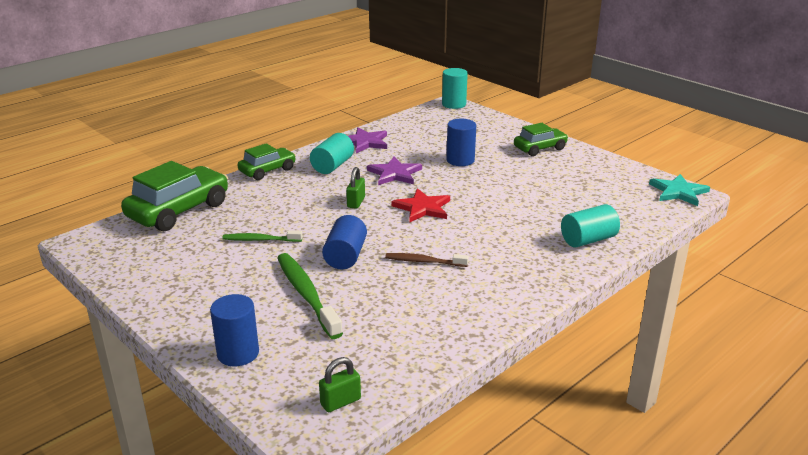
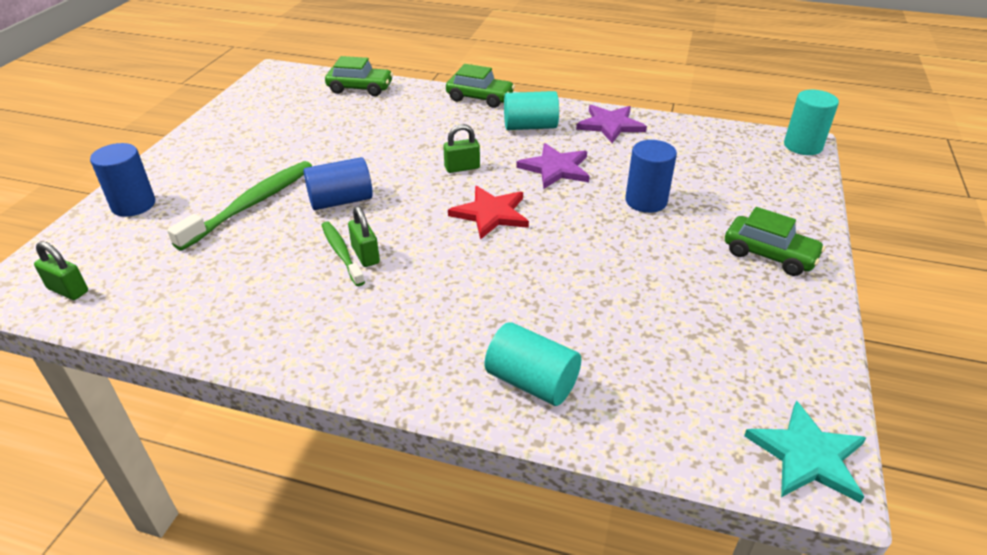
camera: 60 degrees right, 10 degrees up
green car [121,161,228,231] -> green car [325,56,393,96], size x0.60
green toothbrush [223,230,302,242] -> green toothbrush moved to [322,222,365,286]
brown toothbrush [385,253,469,267] -> green padlock [348,206,380,267]

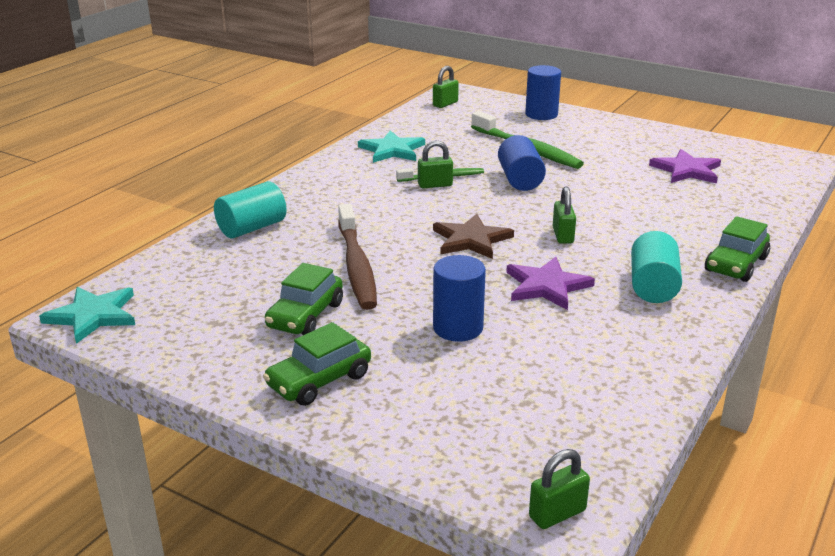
camera: 105 degrees right, 10 degrees down
green car [325,56,393,96] -> green car moved to [265,263,343,335]
red star [448,186,529,240] -> brown star [433,214,514,259]
purple star [576,105,647,143] -> purple star moved to [649,149,721,183]
turquoise cylinder [784,90,839,155] -> green padlock [529,449,590,529]
none -> brown toothbrush [338,204,377,310]
none -> turquoise star [358,130,425,163]

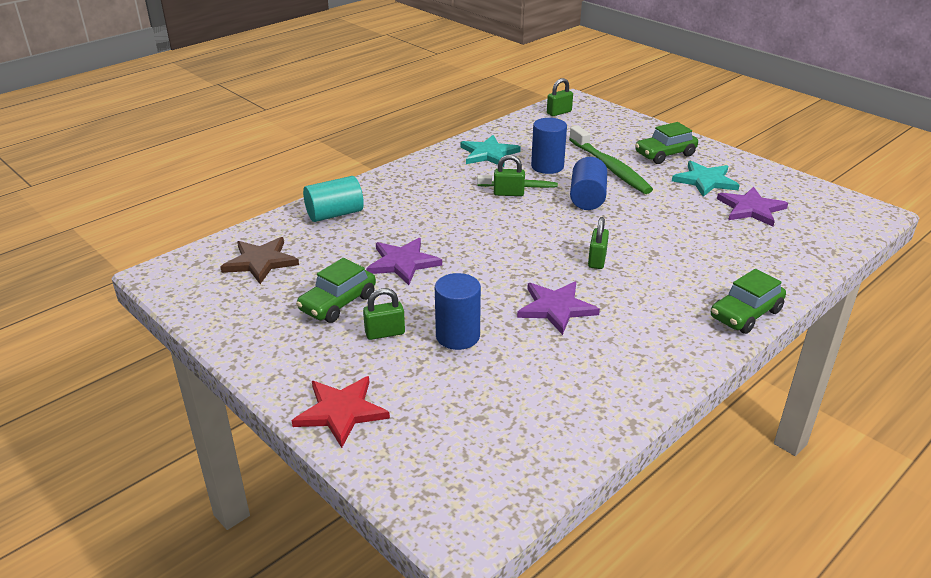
camera: 15 degrees right, 5 degrees up
turquoise star [39,287,135,344] -> turquoise star moved to [672,160,740,197]
green car [263,322,371,406] -> green car moved to [635,122,698,164]
brown toothbrush [338,204,377,310] -> purple star [366,238,442,285]
brown star [433,214,514,259] -> brown star moved to [221,237,299,284]
blue cylinder [525,65,561,120] -> blue cylinder moved to [531,118,567,174]
green padlock [529,449,590,529] -> green padlock moved to [363,288,405,340]
turquoise cylinder [631,231,682,303] -> none
none -> red star [292,376,390,448]

